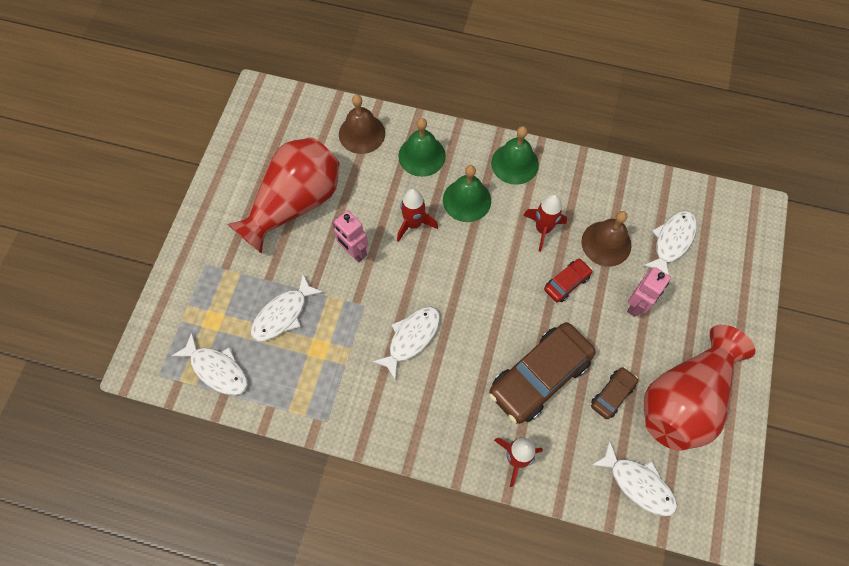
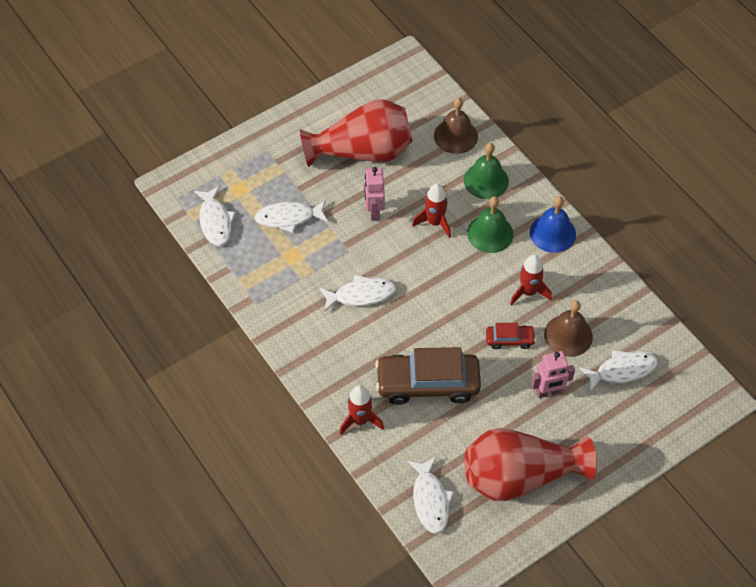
camera: 40 degrees right, 10 degrees down
green bell [491,126,539,185] -> blue bell [530,196,576,253]
brown car [591,367,638,419] -> none

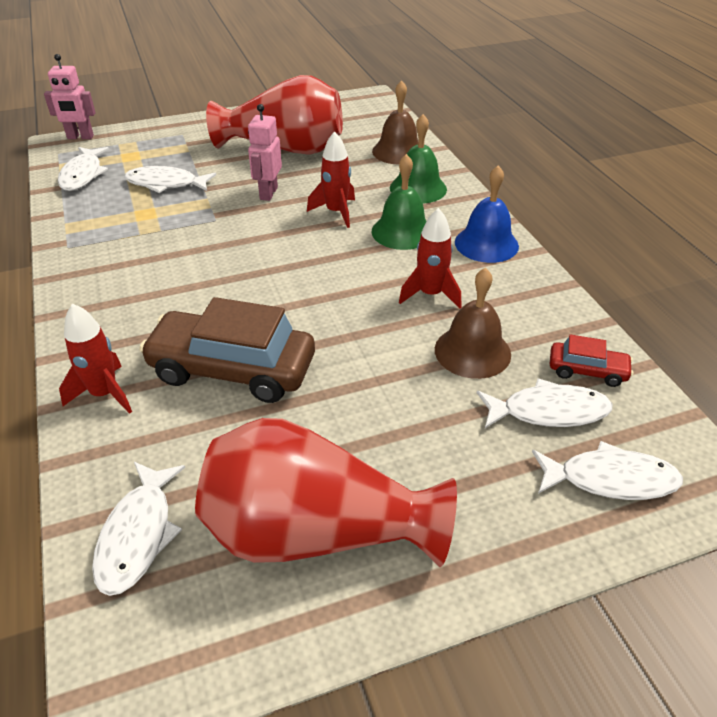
camera: 15 degrees right, 15 degrees down
white fish [320,275,396,312] -> white fish moved to [532,441,683,500]
red car [486,323,536,349] -> red car moved to [550,334,633,387]
pink robot [531,351,575,398] -> pink robot moved to [44,54,96,139]

